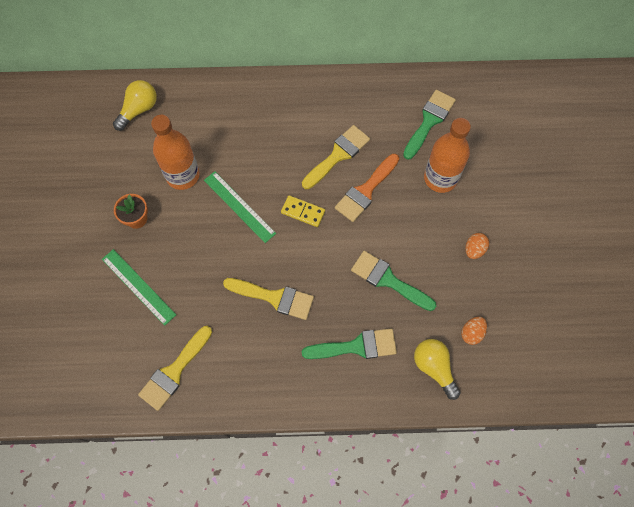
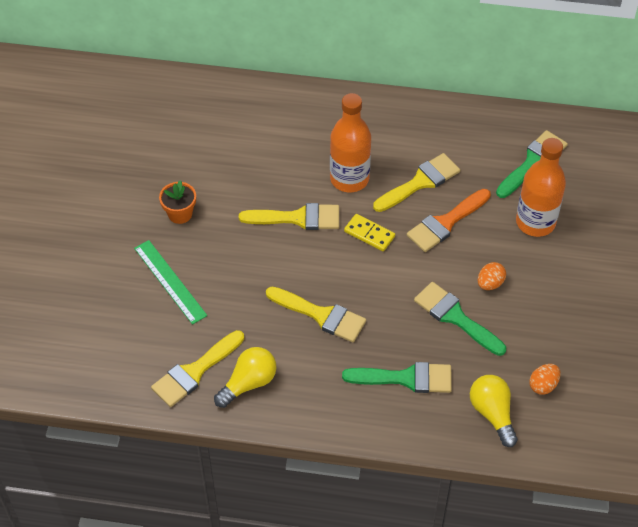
camera: 10 degrees right, 15 degrees down
yellow light bulb [113,80,157,131] -> yellow light bulb moved to [214,347,276,408]
orange bottle [151,115,200,190] -> orange bottle moved to [330,93,371,193]
green ruler [204,171,276,243] -> yellow brush [239,203,339,230]
orange egg [465,233,489,259] -> orange egg moved to [478,262,506,290]

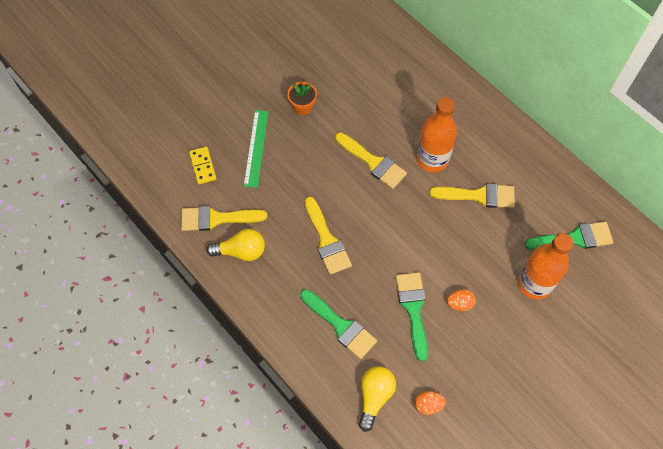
camera: 40 degrees right, 10 degrees up
yellow domino [344,214,395,251] -> yellow domino moved to [189,146,216,184]
orange brush [407,189,491,252] -> none

